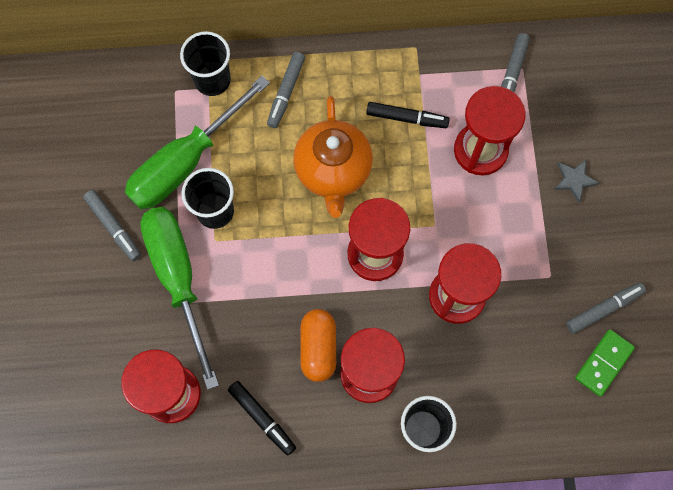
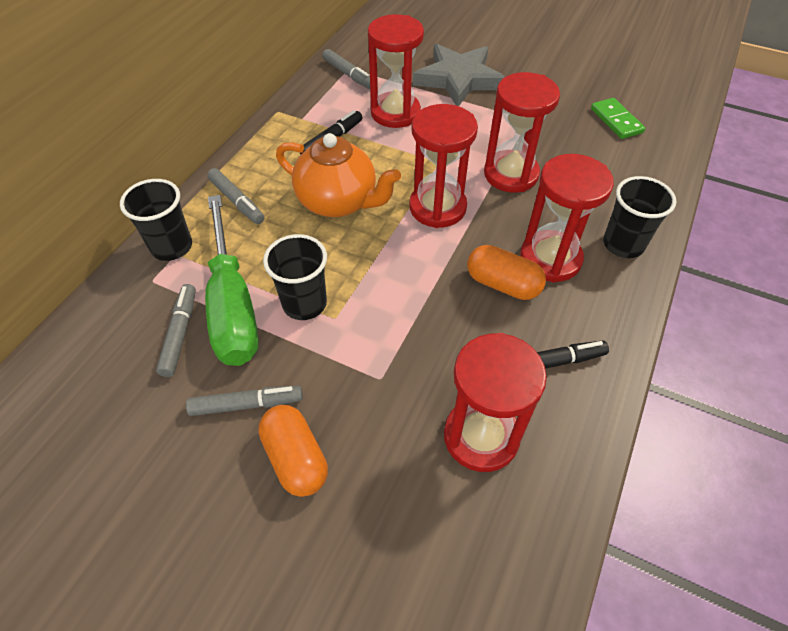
camera: 60 degrees left, 20 degrees down
green screwdriver [140,207,219,390] -> none
grey star [554,160,599,203] -> grey star [413,44,505,106], size x2.33
grey marker [566,282,646,334] -> grey marker moved to [156,284,196,377]
none -> orange capsule [258,405,328,497]

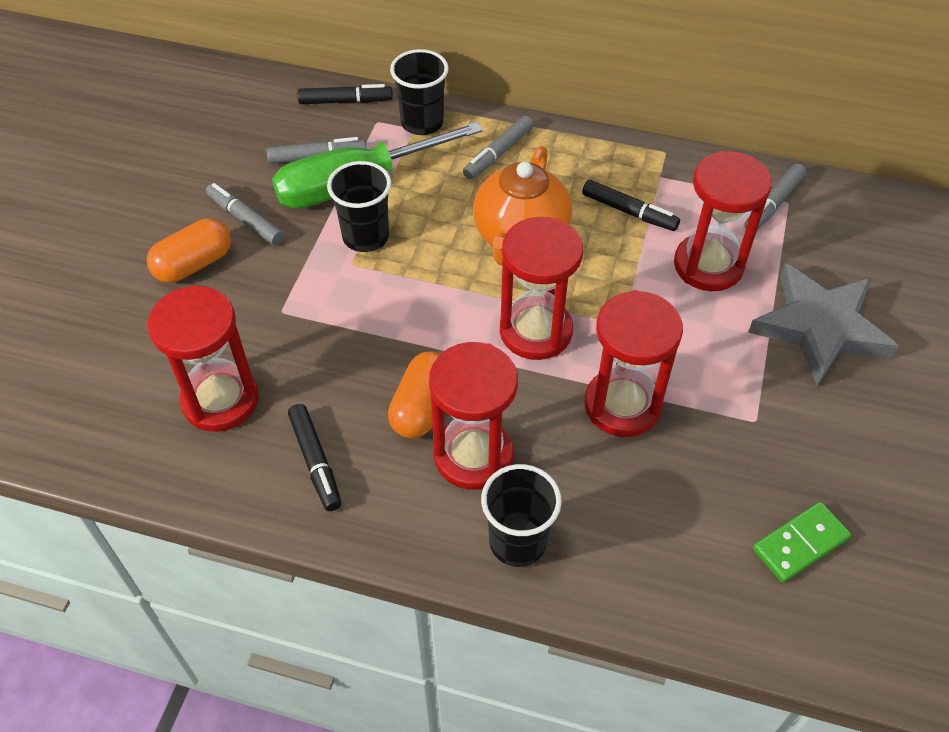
camera: 80 degrees right, 0 degrees up
grey marker [186,386,303,416] -> grey marker turned 150 degrees clockwise [206,183,284,245]
none -> black marker [297,84,393,104]

